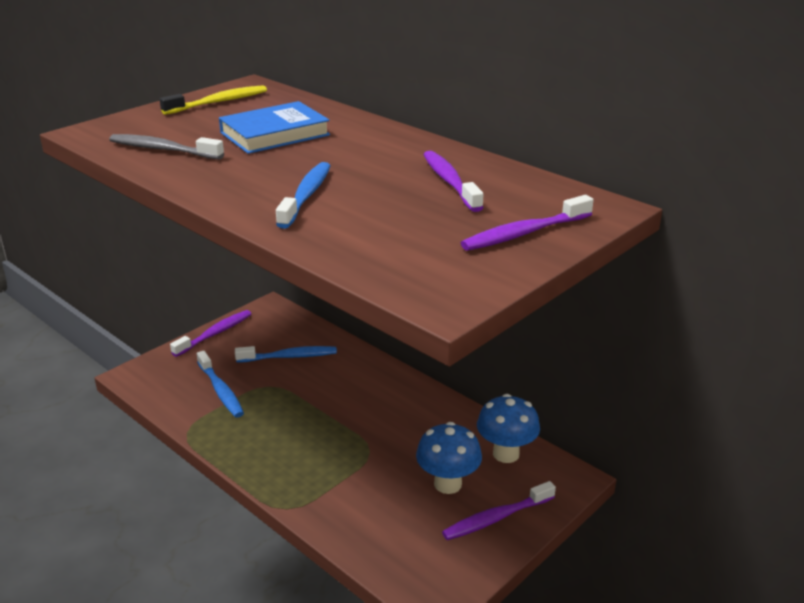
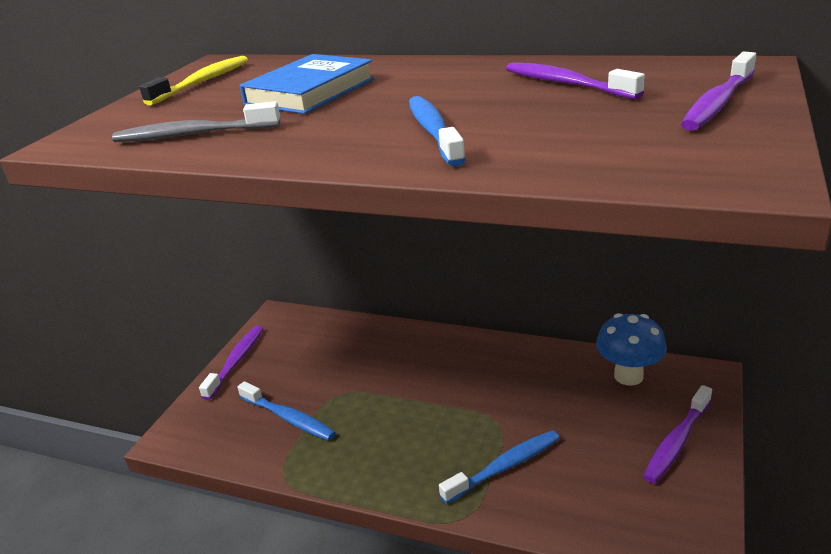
camera: 20 degrees left, 0 degrees up
blue toothbrush [235,346,337,363] -> blue toothbrush moved to [439,431,560,504]
blue mushroom [416,422,482,494] -> none

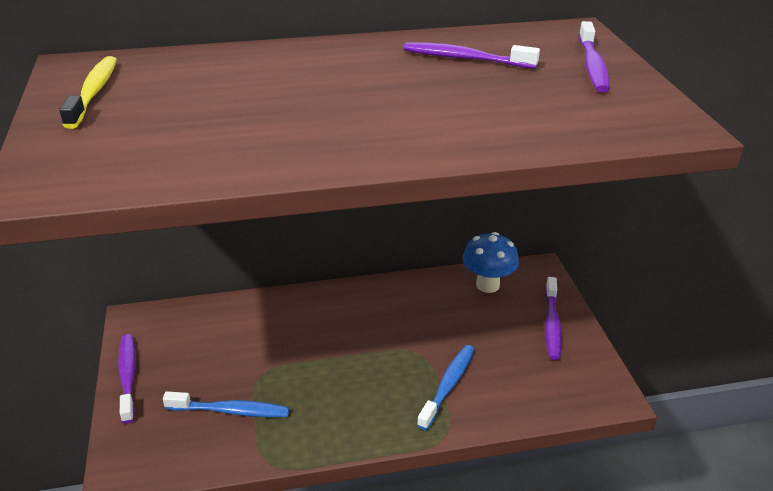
camera: 35 degrees left, 5 degrees up
grey toothbrush [112,101,280,142] -> none
blue book [240,54,374,114] -> none
blue toothbrush [409,96,466,167] -> none

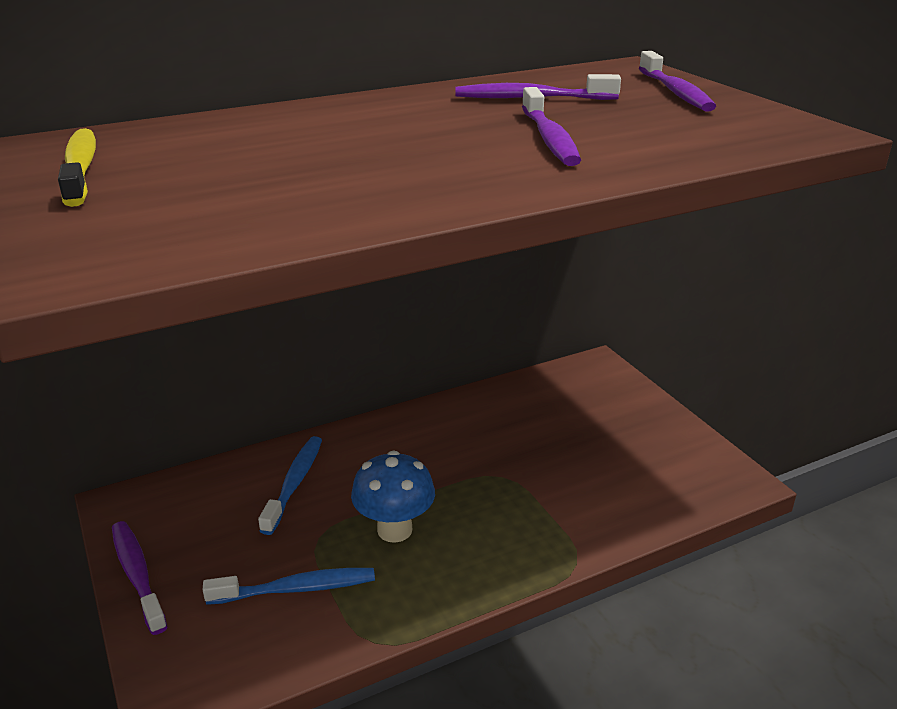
camera: 15 degrees left, 5 degrees down
blue toothbrush [417,345,475,430] -> blue toothbrush moved to [258,436,322,535]
blue mushroom [463,232,519,293] -> blue mushroom moved to [351,451,435,543]
purple toothbrush [545,277,562,360] -> purple toothbrush moved to [522,87,581,166]

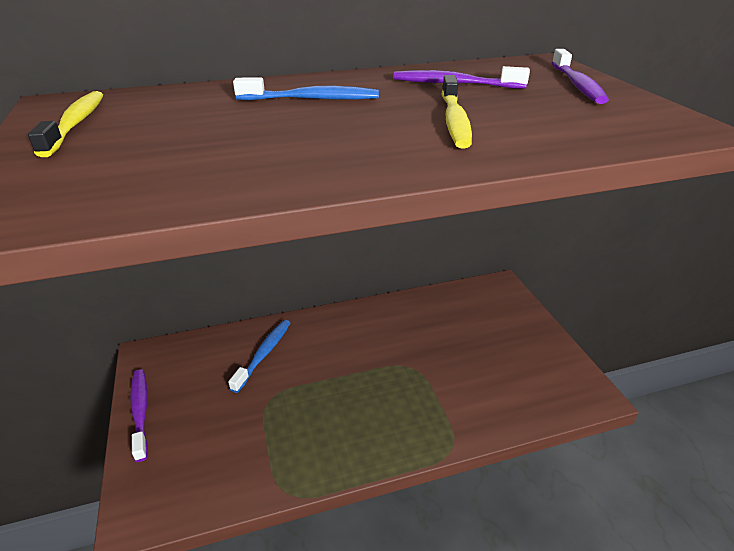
camera: 10 degrees right, 5 degrees up
blue toothbrush [203,568,375,605] -> blue toothbrush moved to [233,78,379,100]
blue mushroom [351,451,435,543] -> none
purple toothbrush [522,87,581,166] -> yellow toothbrush [442,75,472,148]

